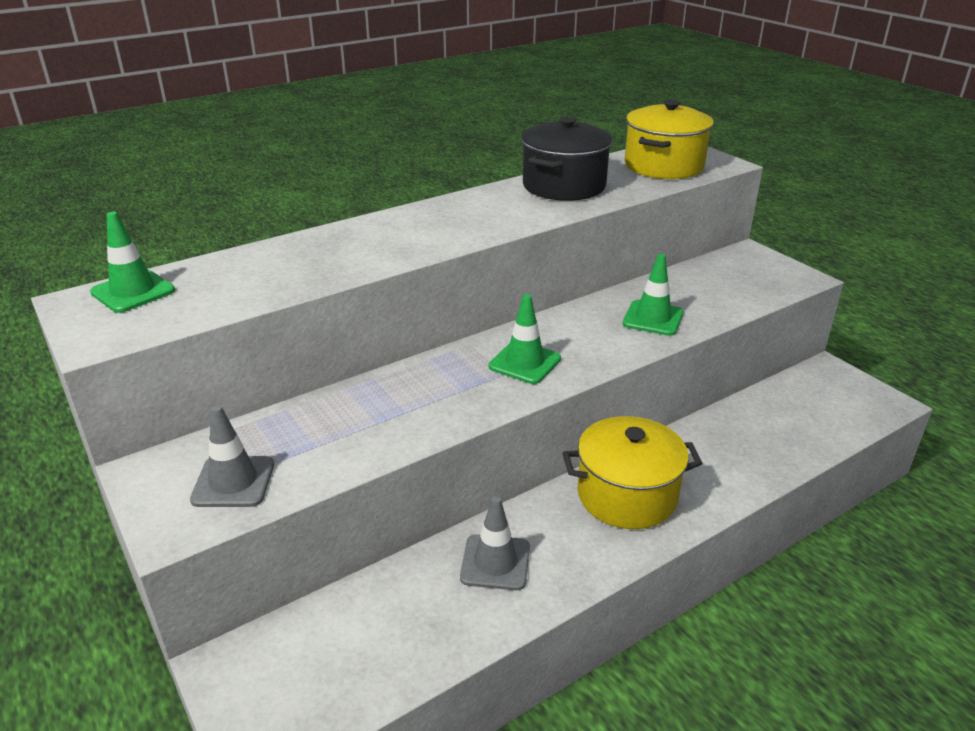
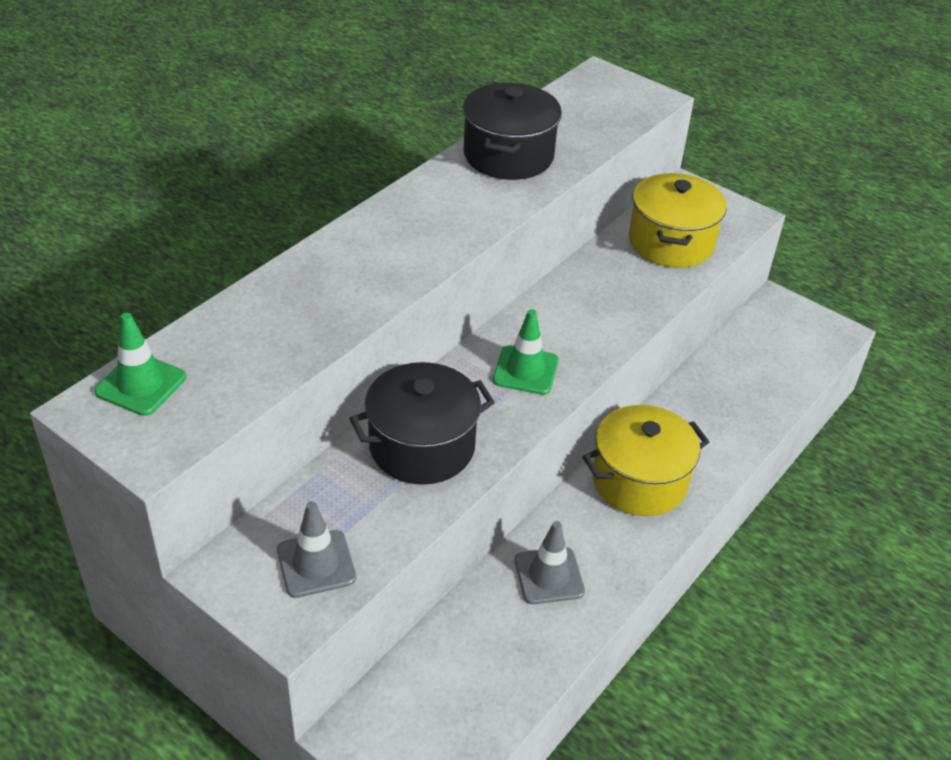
camera: 20 degrees left, 10 degrees up
green traffic cone [623,254,684,336] -> none
yellow pot [625,100,714,179] -> yellow pot moved to [629,173,727,268]
none -> black pot [349,362,495,485]

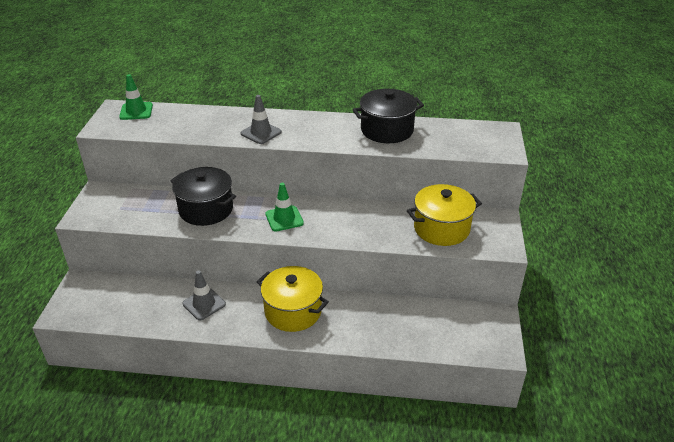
camera: 60 degrees right, 5 degrees down
grey traffic cone [277,501,356,598] -> grey traffic cone moved to [241,95,282,144]

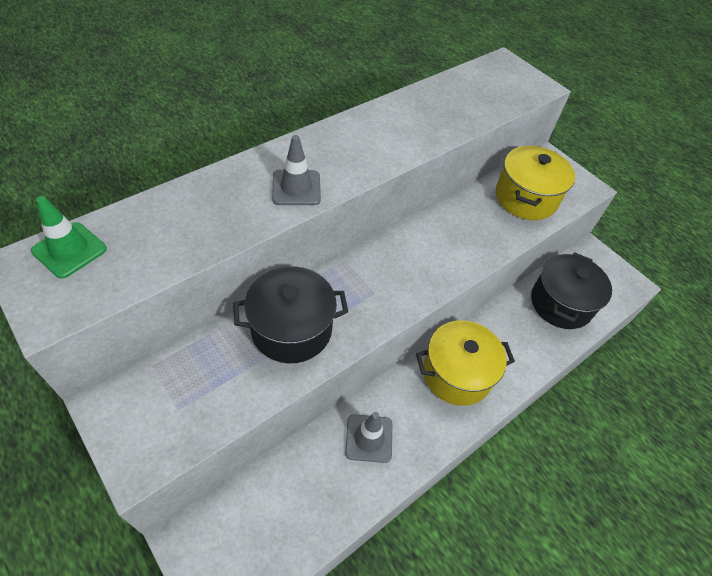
camera: 50 degrees left, 15 degrees up
green traffic cone [266,183,304,232] -> none
black pot [352,89,424,143] -> black pot moved to [531,252,612,329]

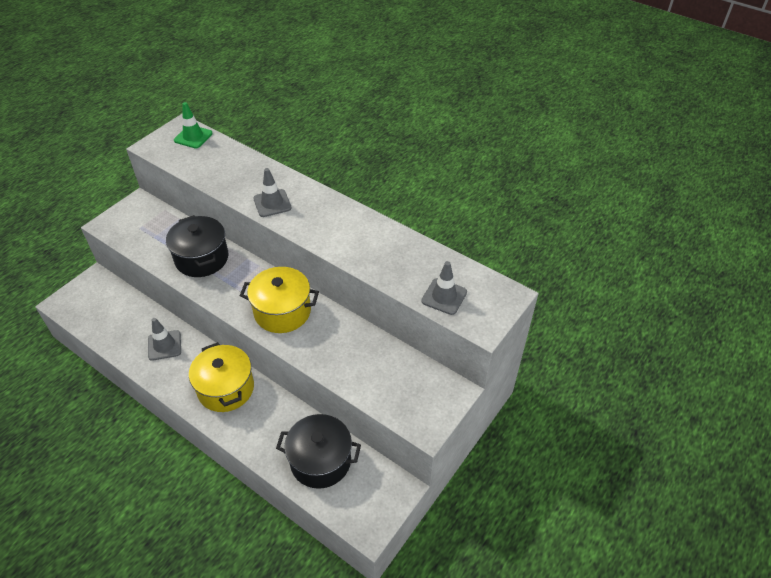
camera: 80 degrees right, 5 degrees down
yellow pot [496,146,575,220] -> yellow pot moved to [240,267,319,333]
none -> grey traffic cone [421,261,467,315]

